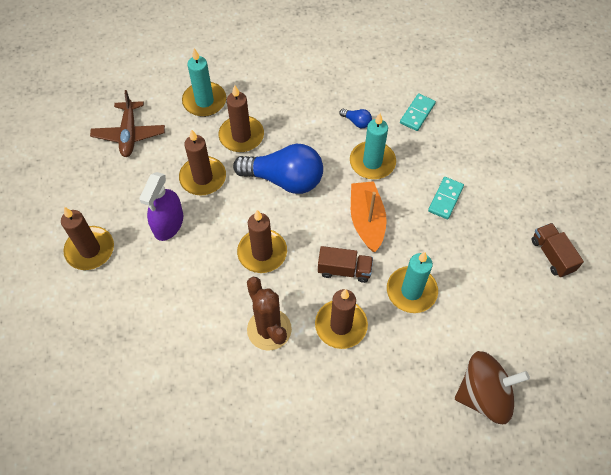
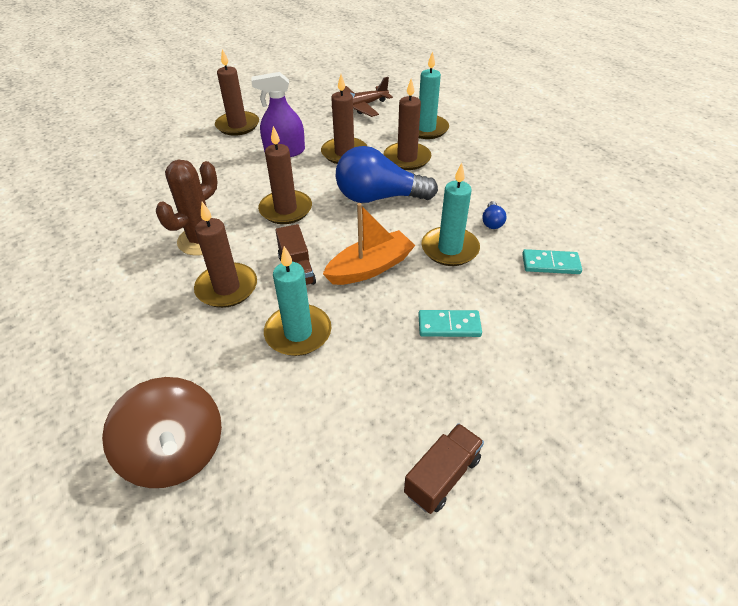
camera: 65 degrees right, 15 degrees down
blue light bulb [233,144,323,194] -> blue light bulb turned 105 degrees clockwise [336,146,438,203]

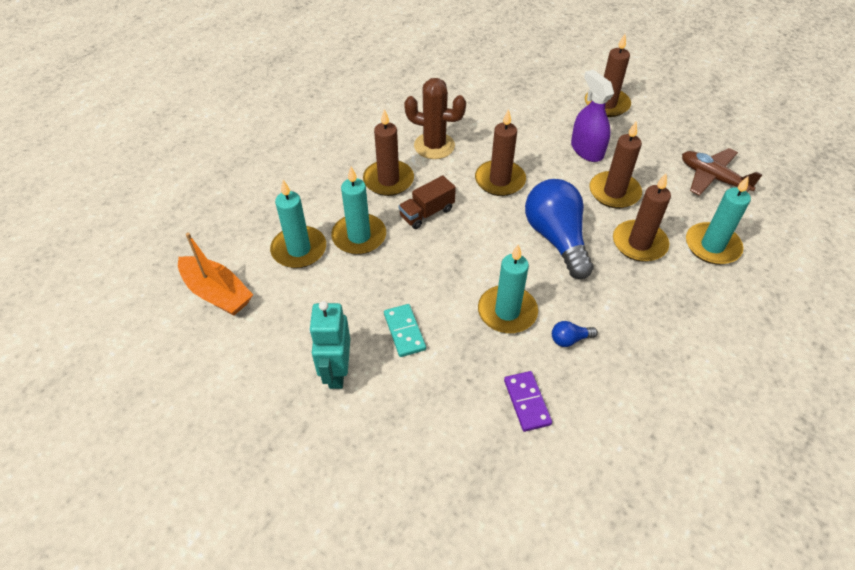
camera: 70 degrees right, 5 degrees up
brown spinning top [102,377,222,488] -> none
orange boat [323,203,415,285] -> orange boat moved to [178,233,253,316]
brown truck [404,423,484,514] -> none
turquoise domino [522,249,582,274] -> purple domino [504,371,552,432]
none -> turquoise candle [270,180,326,268]
none -> turquoise robot [309,301,350,389]

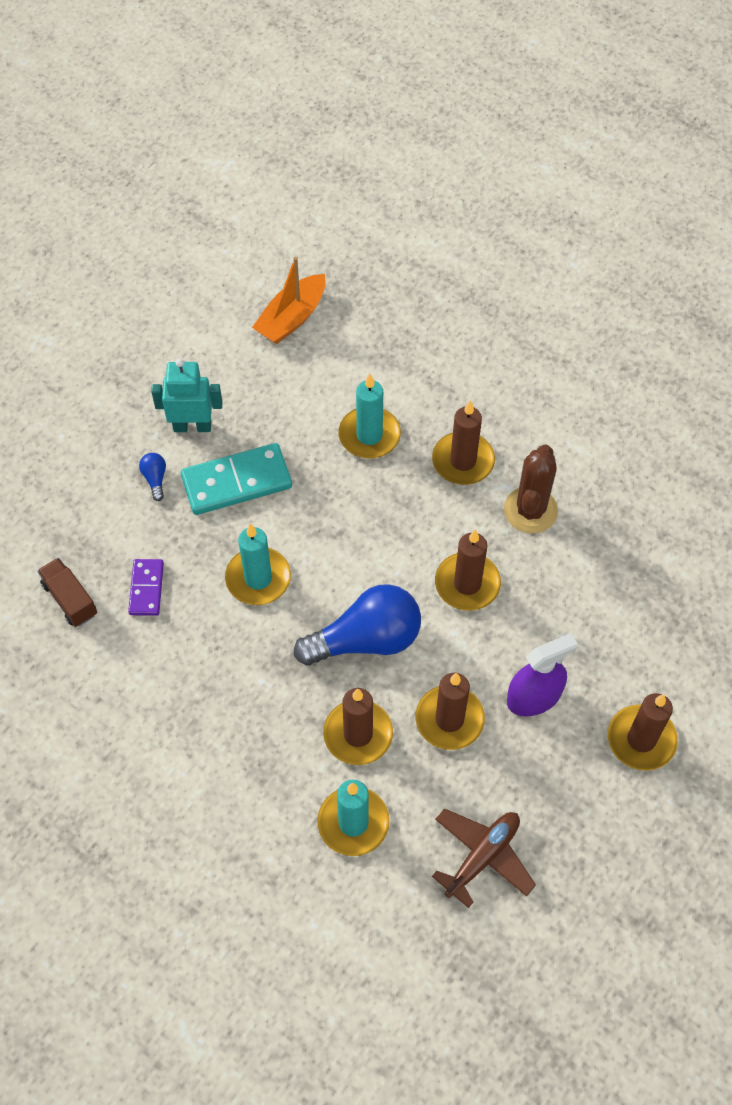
camera: 90 degrees right, 10 degrees up
turquoise candle [270,180,326,268] -> none
turquoise domino [384,304,426,357] -> turquoise domino [181,443,292,515], size x1.77
brown truck [398,175,456,229] -> brown truck moved to [37,558,97,627]
purple domino [504,371,552,432] -> purple domino turned 75 degrees counterclockwise [128,559,164,616]
blue light bulb [552,321,598,347] -> blue light bulb moved to [139,453,166,501]

